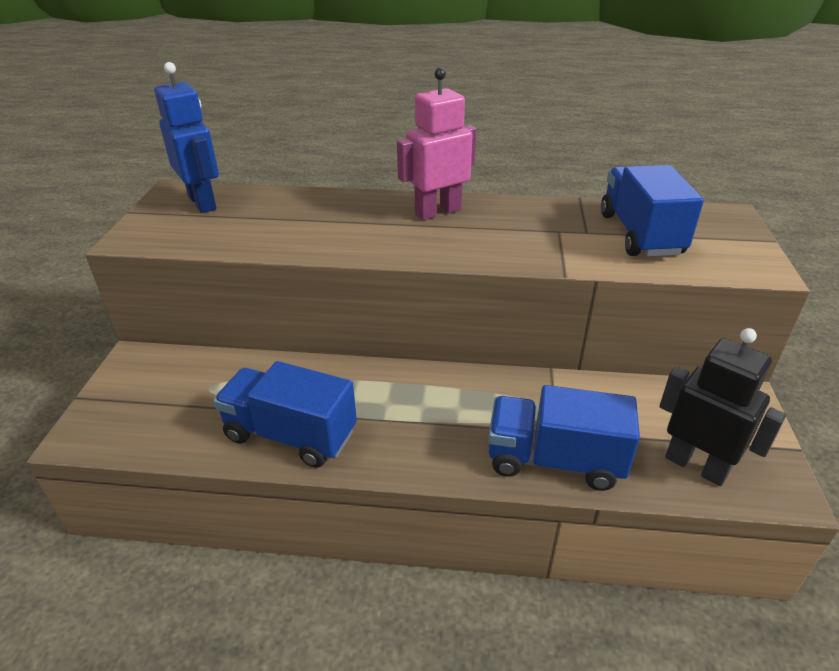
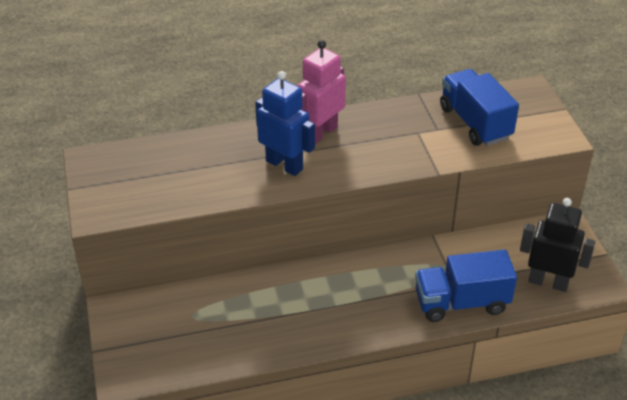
camera: 20 degrees left, 5 degrees up
blue robot [154,62,219,213] -> blue robot moved to [255,71,315,176]
blue truck [213,361,357,468] -> none

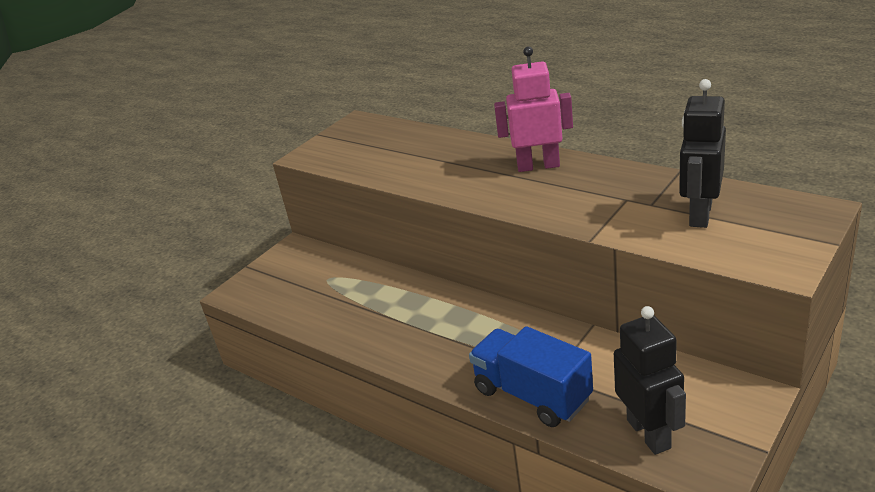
camera: 55 degrees right, 10 degrees down
blue robot [255,71,315,176] -> none
blue truck [440,69,519,146] -> black robot [679,79,726,228]

